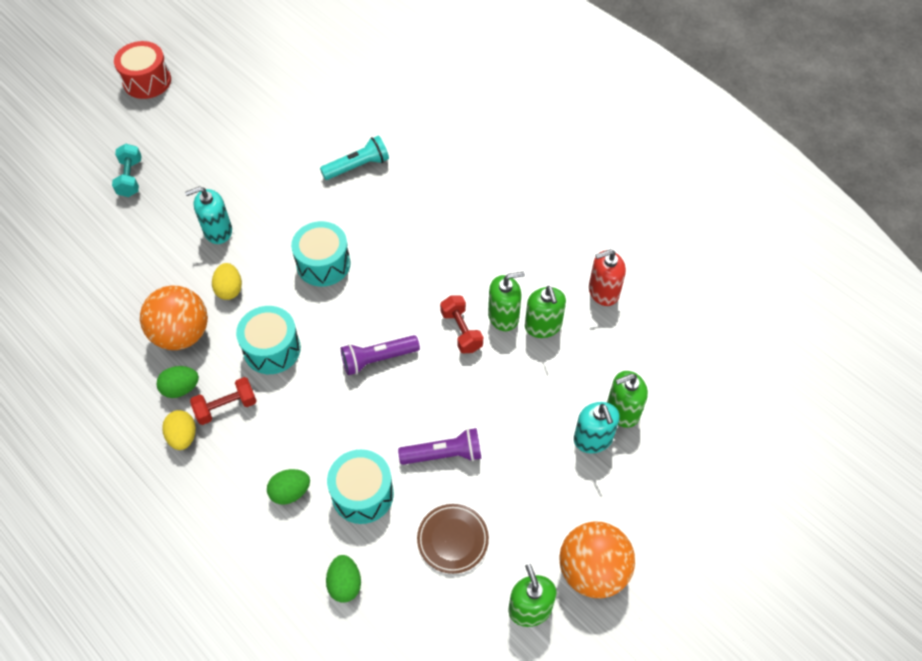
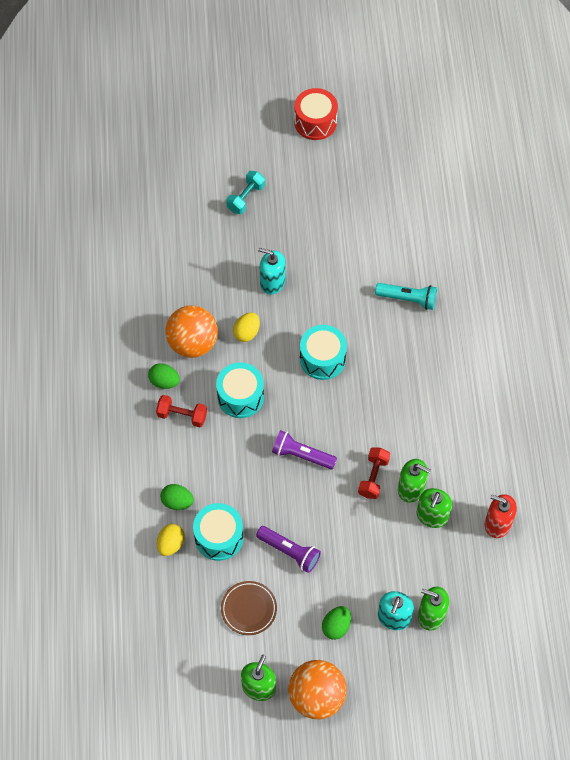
camera: 40 degrees right, 5 degrees up
yellow egg [162,410,196,450] -> yellow egg moved to [157,524,185,556]
green egg [326,555,361,603] -> green egg moved to [322,606,351,640]

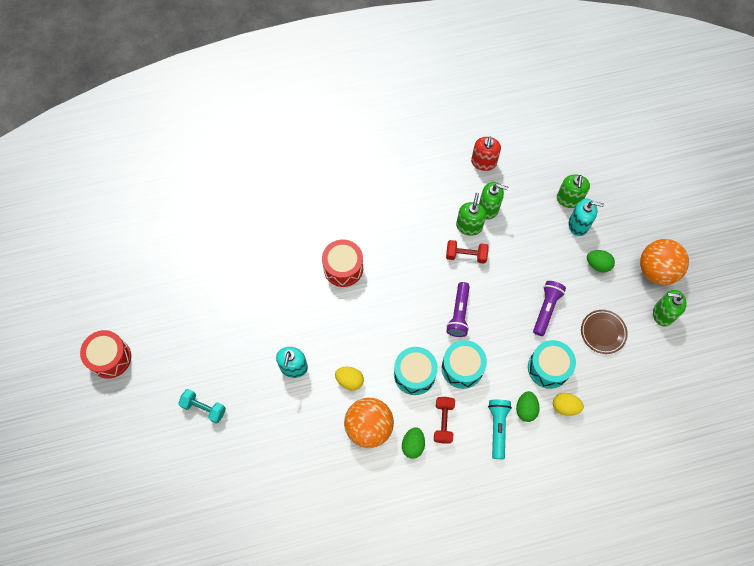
camera: 100 degrees left, 5 degrees up
turquoise drum [300,325,347,380] -> turquoise drum moved to [442,340,487,389]
turquoise flashlight [375,283,437,310] -> turquoise flashlight moved to [488,400,512,459]
none -> red drum [322,239,363,287]

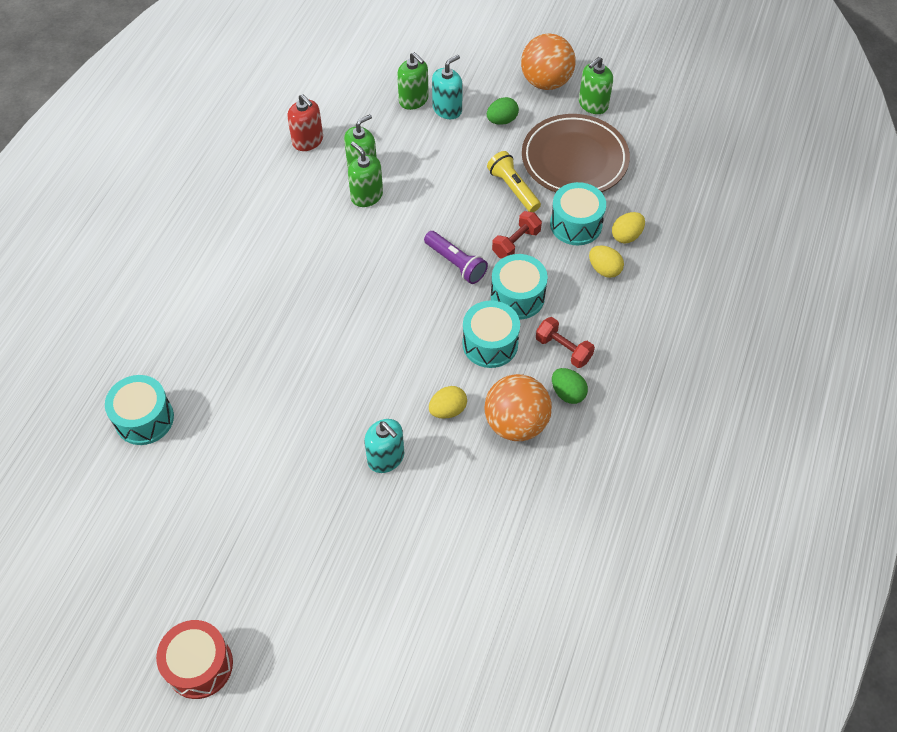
camera: 55 degrees left, 10 degrees down
turquoise dumbbell [178,389,226,424] -> none
red drum [322,239,363,287] -> none
red dumbbell [446,240,488,264] -> red dumbbell moved to [492,211,542,259]
turquoise flashlight [488,400,512,459] -> none
green egg [516,391,540,422] -> yellow egg [589,245,624,278]
purple flashlight [533,281,566,336] -> yellow flashlight [487,151,541,212]
brown plate [581,310,628,354] -> brown plate [522,114,630,192], size x1.91
none -> turquoise drum [105,375,174,445]

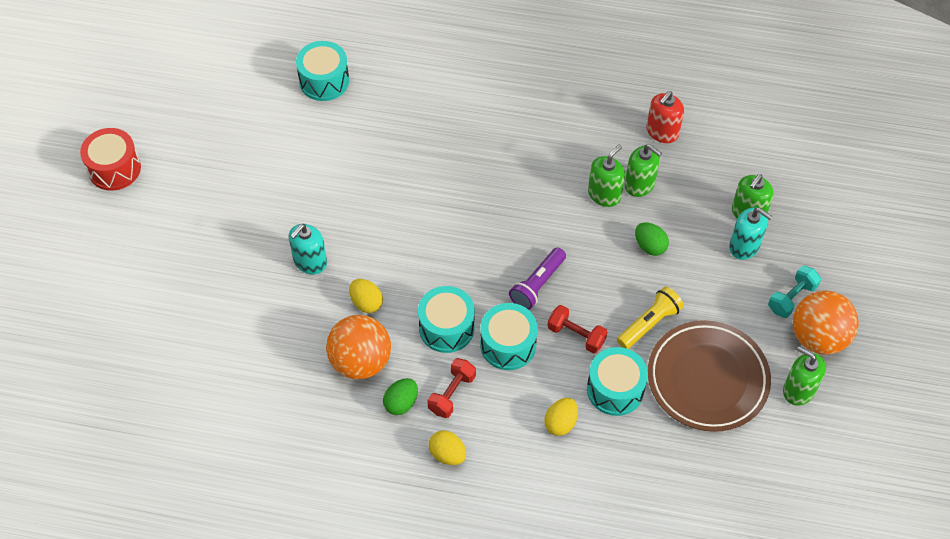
camera: 80 degrees right, 0 degrees up
green egg [487,97,519,125] -> green egg moved to [635,223,669,256]
yellow egg [612,212,645,243] -> yellow egg moved to [429,430,466,465]
none -> turquoise dumbbell [768,265,821,318]

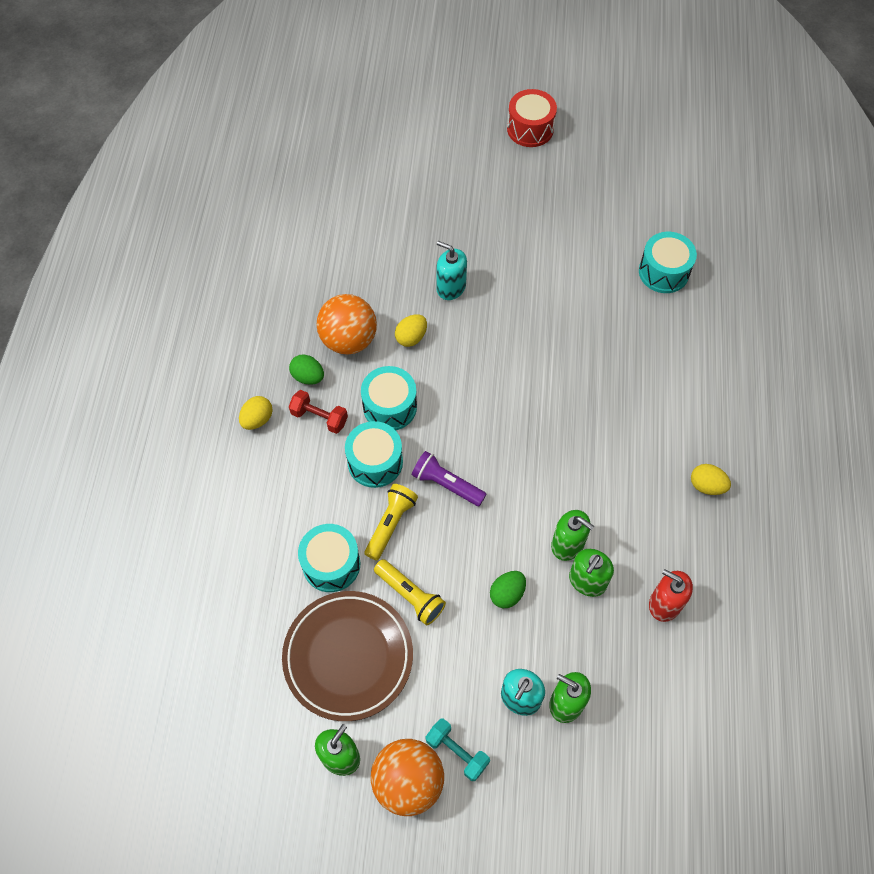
camera: 85 degrees right, 5 degrees up
yellow egg [544,398,578,436] -> yellow egg moved to [691,464,731,495]
red dumbbell [548,305,607,354] -> yellow flashlight [365,484,418,561]

